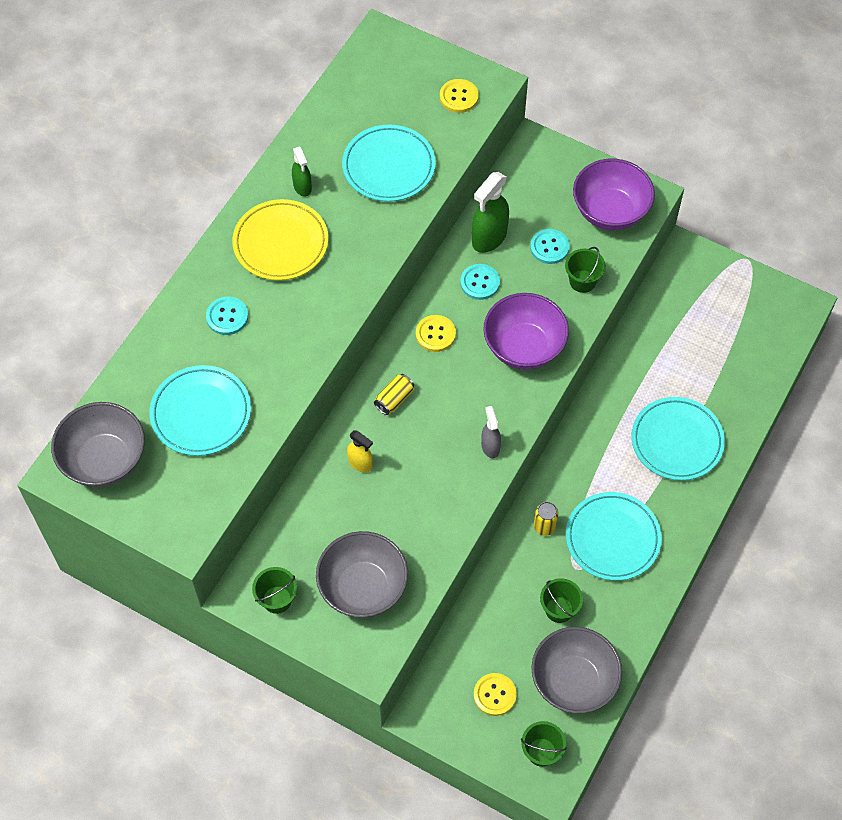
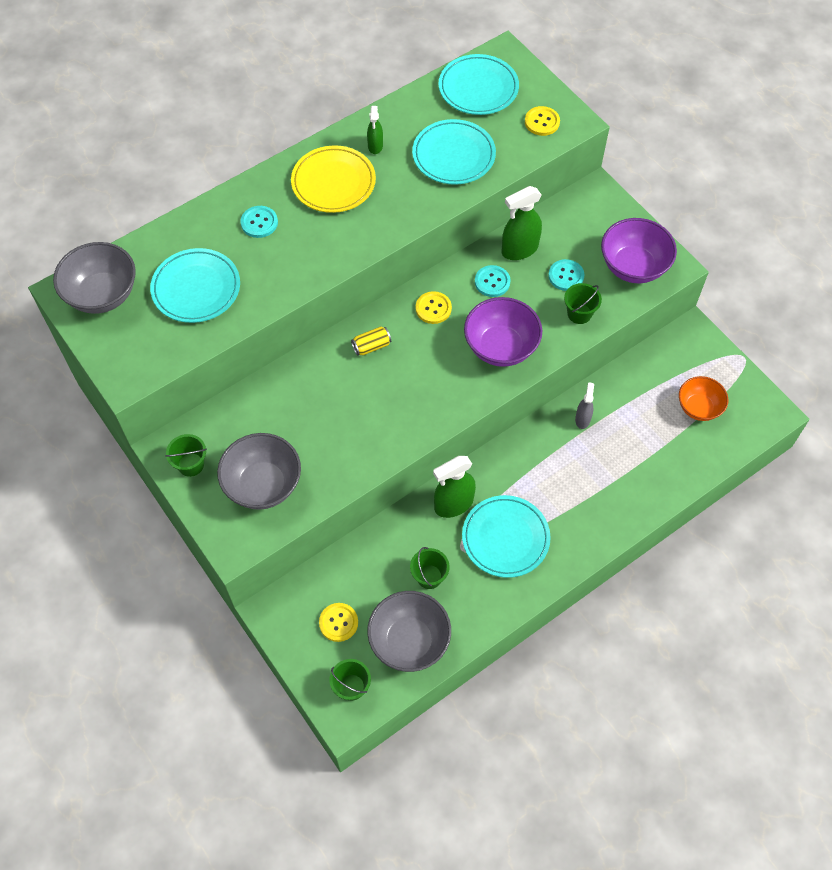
camera: 25 degrees right, 0 degrees up
yellow spray bottle [347,430,373,473] -> none
grey spray bottle [481,406,501,458] -> grey spray bottle moved to [575,382,594,429]
yellow can [534,502,559,536] -> green spray bottle [433,456,476,518]
turquoise plate [632,397,725,481] -> turquoise plate moved to [439,54,519,115]
none -> orange bowl [679,376,728,421]

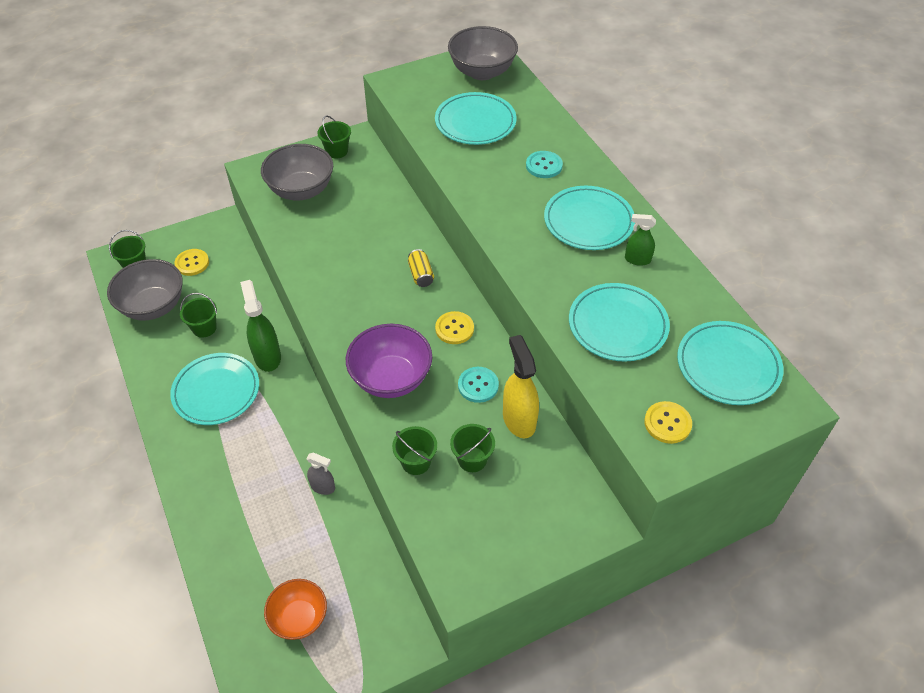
camera: 100 degrees right, 10 degrees down
yellow plate [291,145,376,213] -> turquoise plate [544,186,635,250]
green spray bottle [502,186,542,260] -> yellow spray bottle [503,335,539,438]
turquoise button [548,259,584,291] -> green bucket [450,424,495,472]
purple bowl [601,218,677,283] -> none

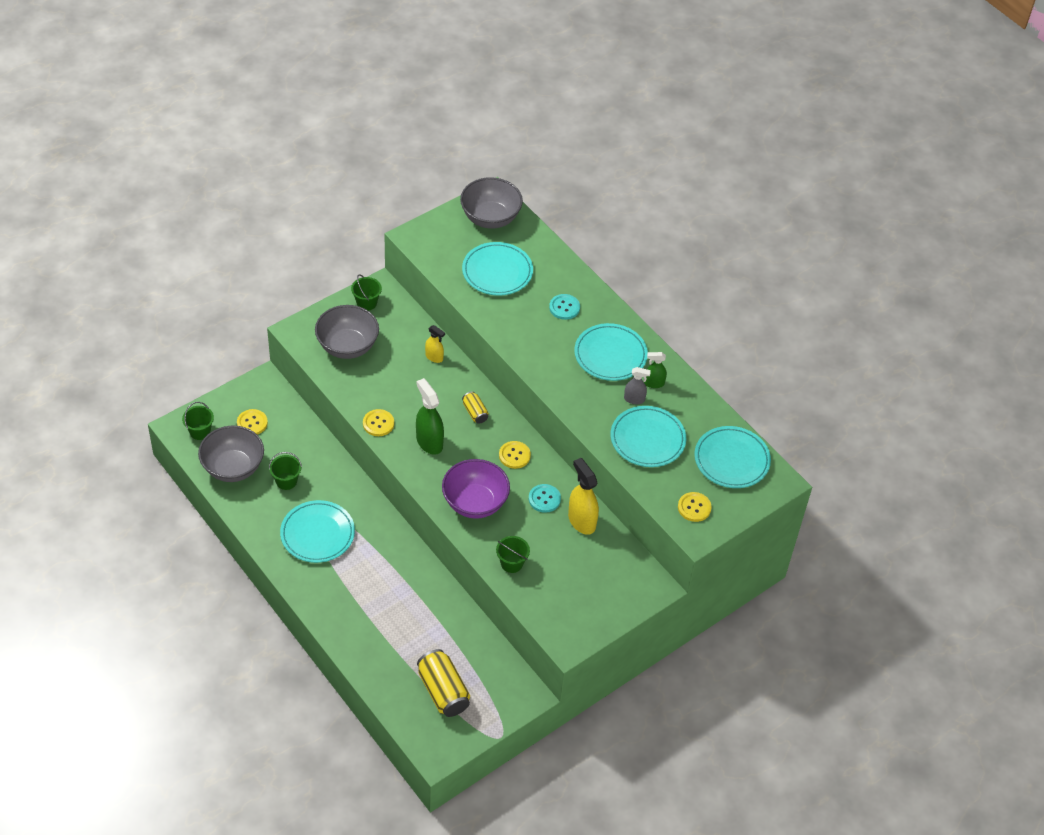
camera: 15 degrees left, 0 degrees up
green spray bottle [240,280,281,372] -> green spray bottle moved to [416,378,444,455]
orange bowl [264,579,327,640] -> yellow can [417,649,470,717]
grey spray bottle [306,453,335,495] -> grey spray bottle moved to [624,367,651,404]
green bucket [450,424,495,472] -> none
none -> yellow button [363,409,394,436]
none -> yellow spray bottle [425,325,445,363]

